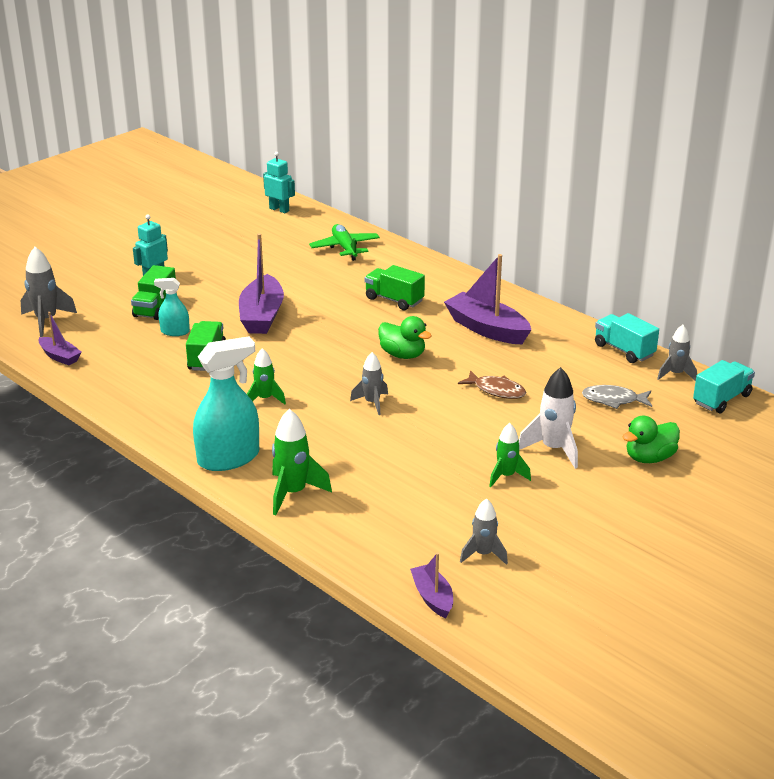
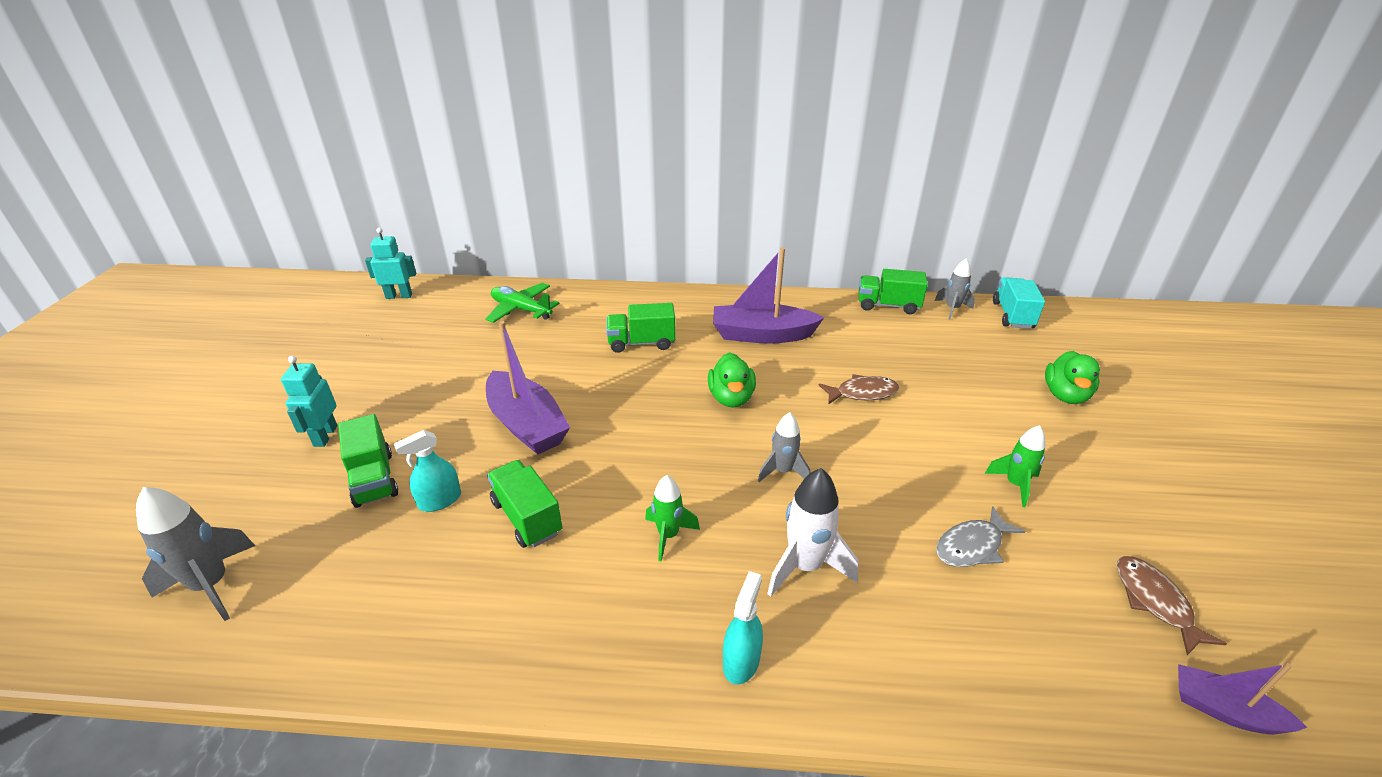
camera: 40 degrees left, 5 degrees up
purple boat [38,312,82,365] -> none
turquoise spray bottle [193,336,259,471] -> turquoise spray bottle [723,571,763,685], size x0.53
green rocket [272,409,332,515] -> none
green duck [378,316,432,359] -> green duck turned 90 degrees clockwise [708,352,756,407]
grey rocket [460,498,508,565] -> brown fish [1117,556,1227,655]
white rocket [519,367,578,469] -> white rocket moved to [767,468,858,597]
grey fish [582,385,652,409] -> grey fish moved to [936,506,1026,567]
turquoise truck [595,313,659,363] -> green truck [859,269,928,314]

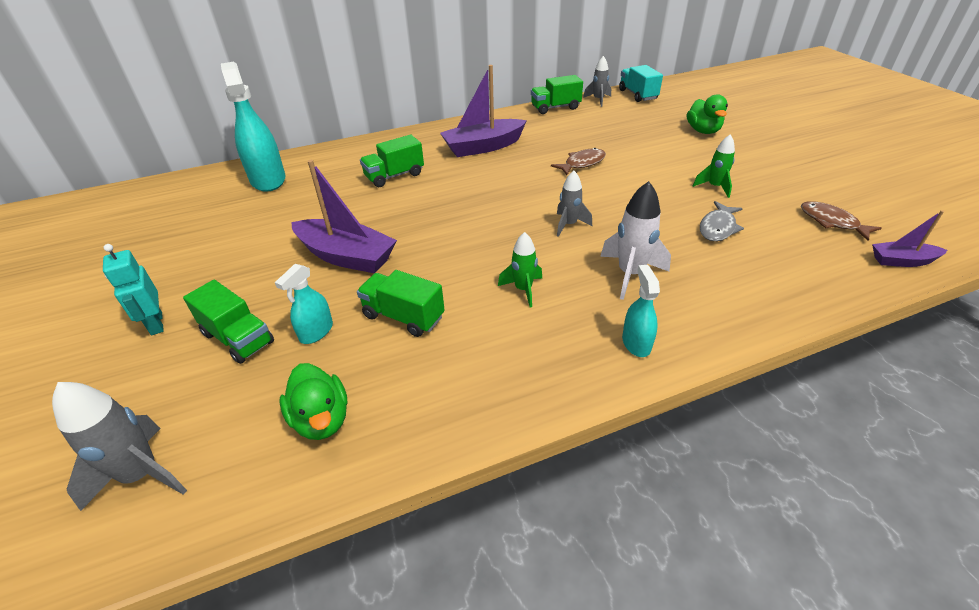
camera: 25 degrees left, 5 degrees up
turquoise robot [365,228,416,299] -> none
green plane [485,283,560,323] -> turquoise spray bottle [221,62,285,191]
green duck [708,352,756,407] -> green duck moved to [279,363,348,440]

